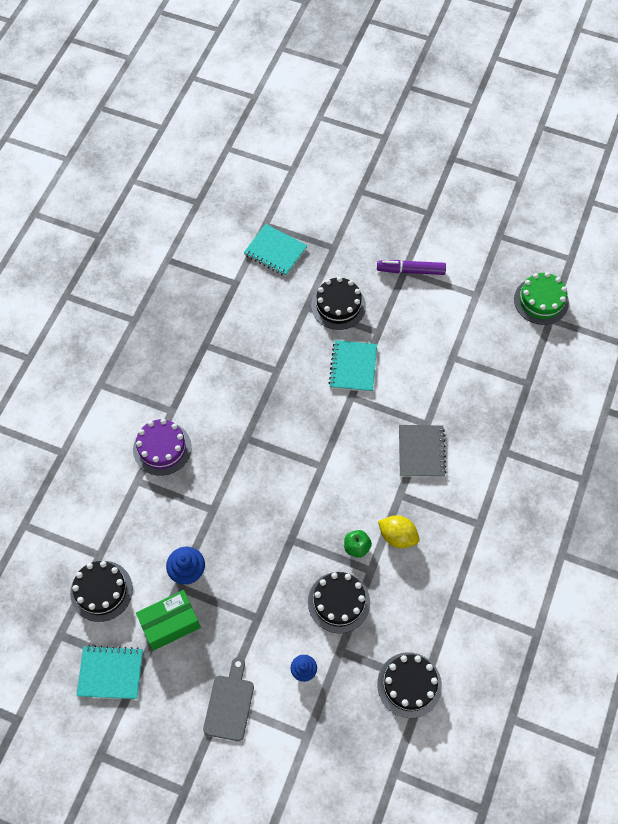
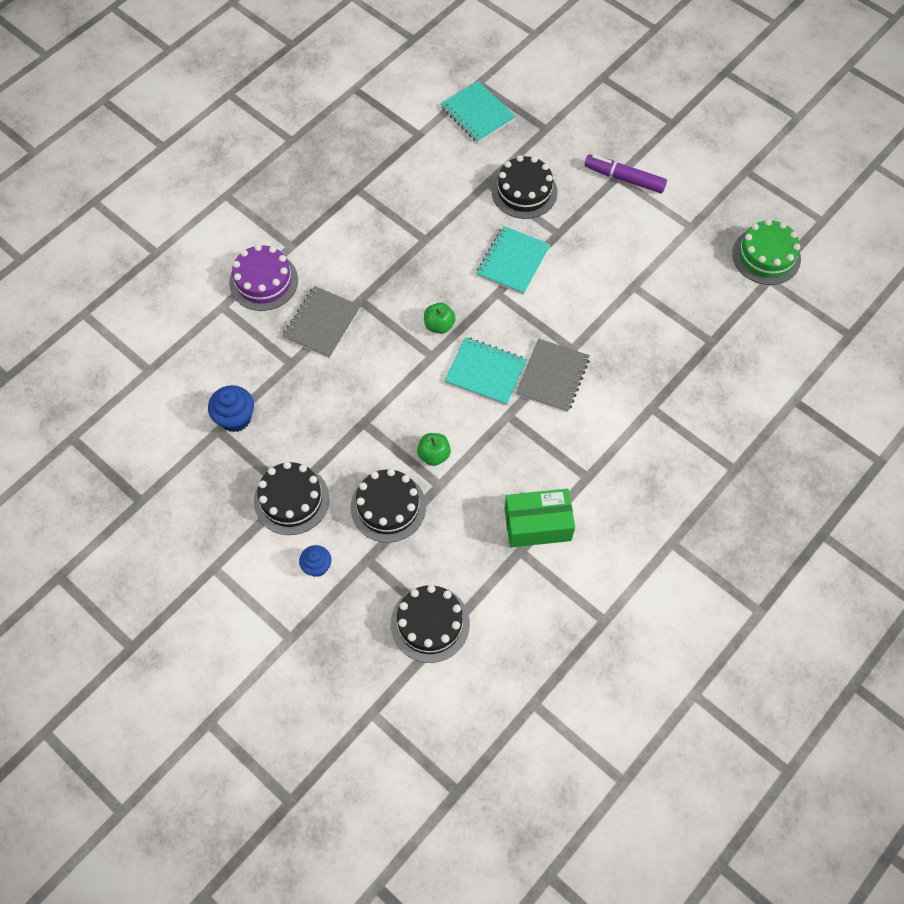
camera: 20 degrees right, 0 degrees up
black cake [70,561,133,622] -> black cake moved to [254,461,329,535]
turquoise notebook [76,645,143,699] -> turquoise notebook moved to [444,337,527,405]
green box [136,590,201,650] -> green box moved to [504,489,575,547]
grey cutting board [203,657,254,741] -> none
yellow lemon [378,515,420,548] -> none
none -> grey notebook [283,286,361,358]
none -> green apple [424,303,456,334]

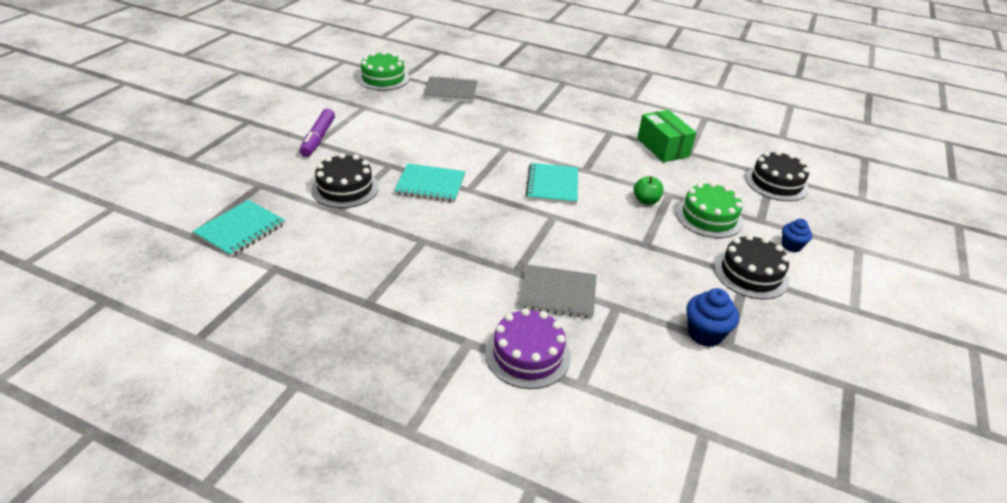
camera: 110 degrees left, 25 degrees down
black cake [351,469,426,543] -> green cake [676,182,743,238]
green apple [424,303,456,334] -> none
grey notebook [516,338,590,412] -> grey notebook moved to [423,76,478,102]

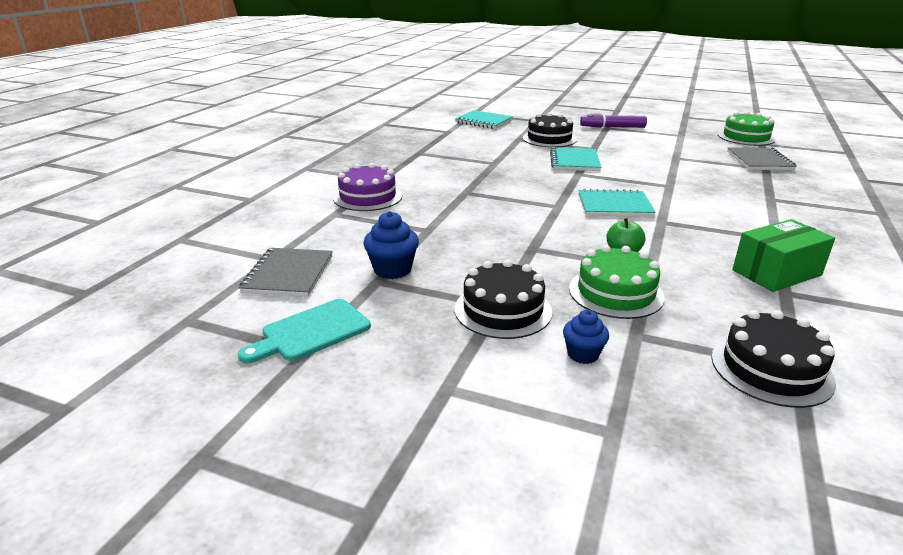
camera: 90 degrees right, 10 degrees down
grey notebook [519,265,597,319] -> grey notebook moved to [239,248,333,297]
none -> turquoise cutting board [238,299,371,363]

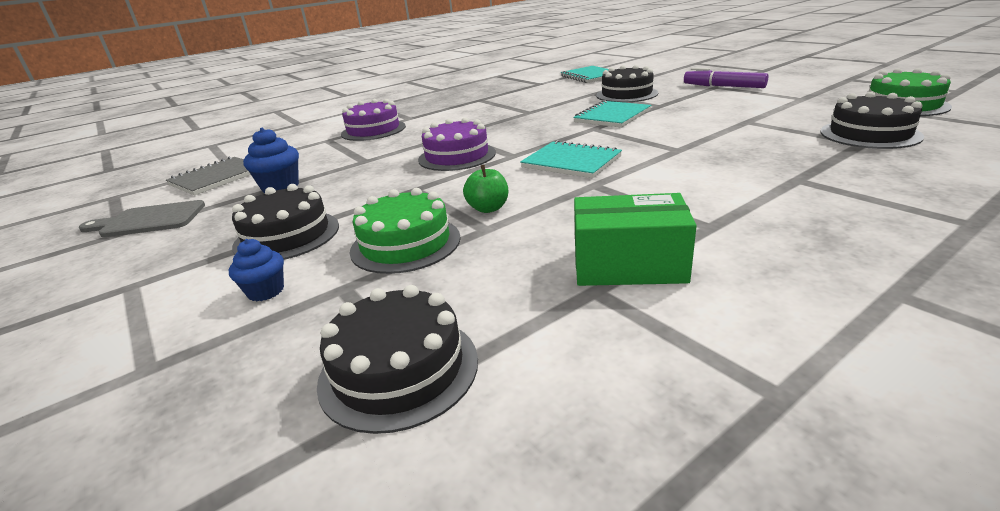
camera: 35 degrees right, 0 degrees up
turquoise cutting board [238,299,371,363] -> grey cutting board [79,200,205,237]
grey notebook [727,148,797,170] -> black cake [820,92,924,149]
none -> purple cake [418,118,496,171]

